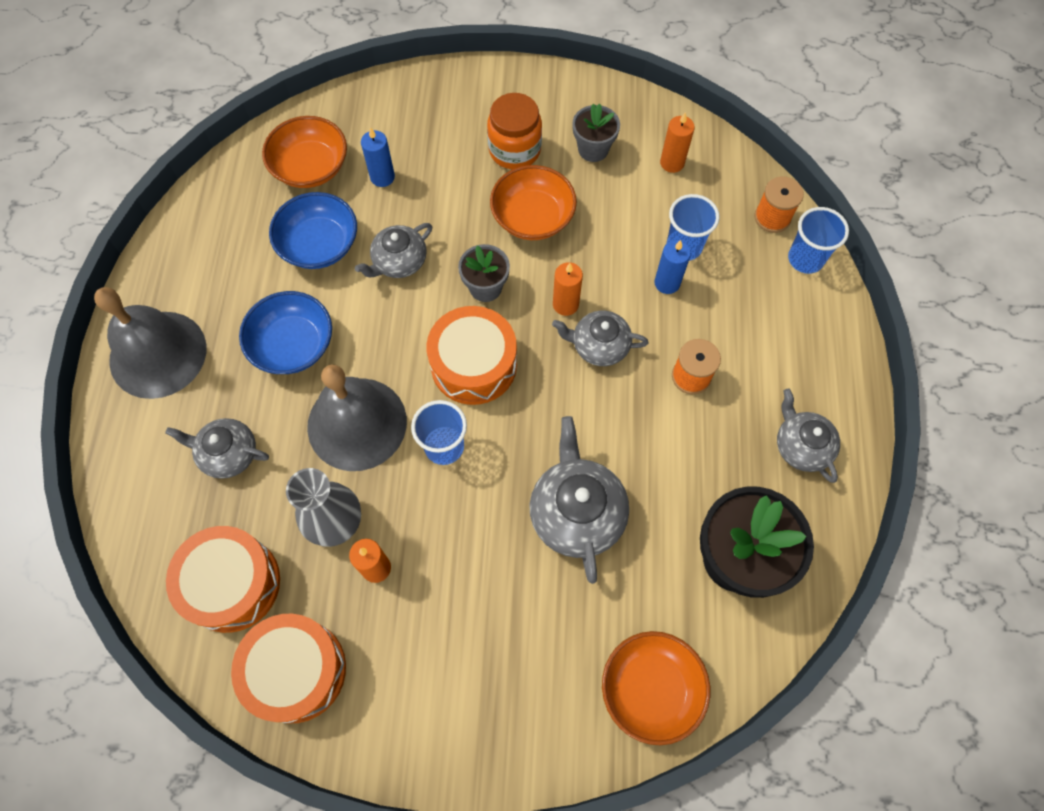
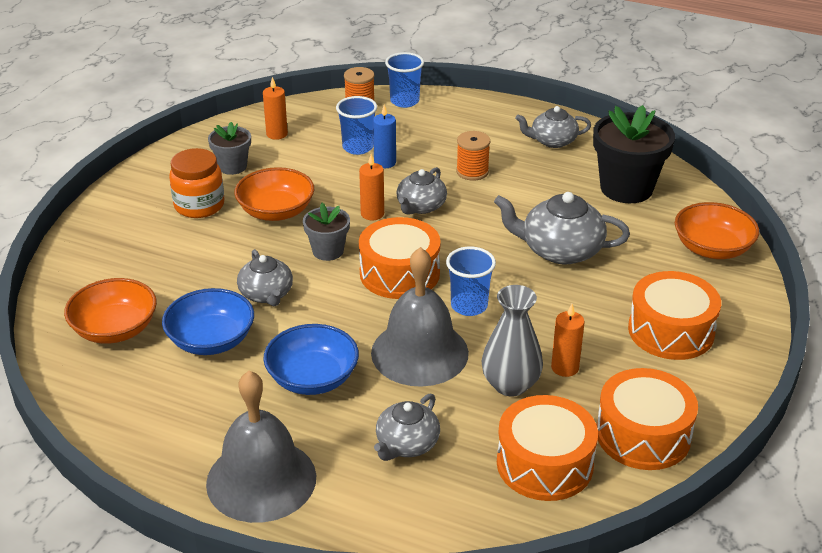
camera: 70 degrees left, 30 degrees down
blue candle [361,127,395,187] -> none
none -> orange drum [628,271,721,360]

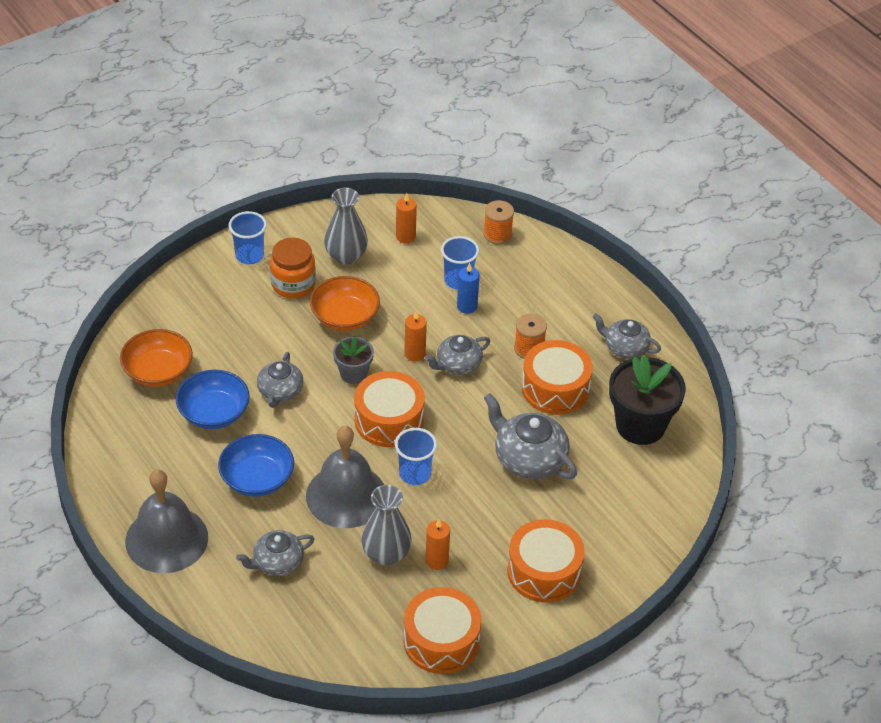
camera: 30 degrees right, 10 degrees up
grey flower pot [208,122,251,175] -> grey vase [324,188,368,265]
blue cup [385,52,424,108] -> blue cup moved to [229,211,267,264]
orange drum [497,395,598,501] -> orange drum moved to [522,340,593,415]
orange bowl [675,202,759,259] -> none

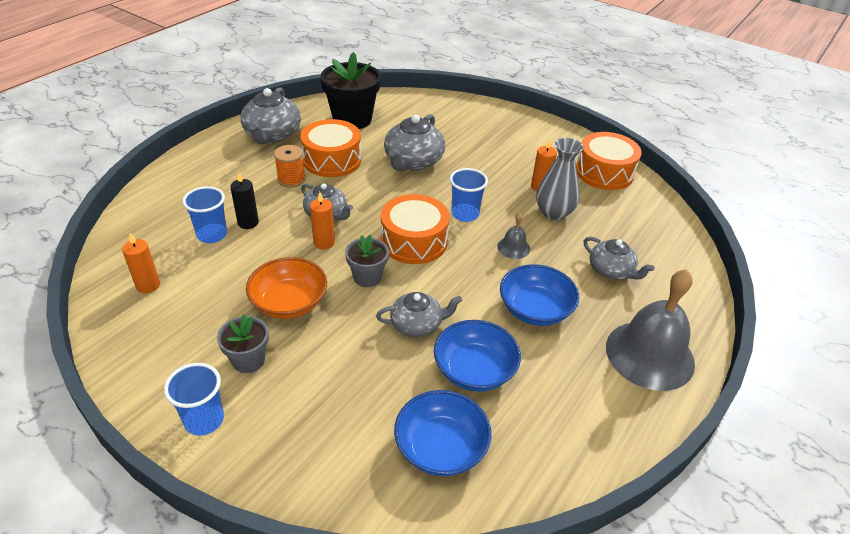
camera: 110 degrees left, 5 degrees down
orange bowl [120,329,193,387] -> blue bowl [394,390,492,476]
orange jar [270,238,316,298] -> grey flower pot [217,314,269,373]
grey bell [306,426,384,528] -> grey bell [497,213,530,259], size x0.44
grey vase [324,188,368,265] -> none
blue candle [457,263,479,314] -> black candle [230,172,259,229]
orange spool [483,200,514,244] -> none
orange drum [507,519,585,603] -> none
grey teapot [593,313,661,359] -> grey teapot [241,87,301,144], size x1.55

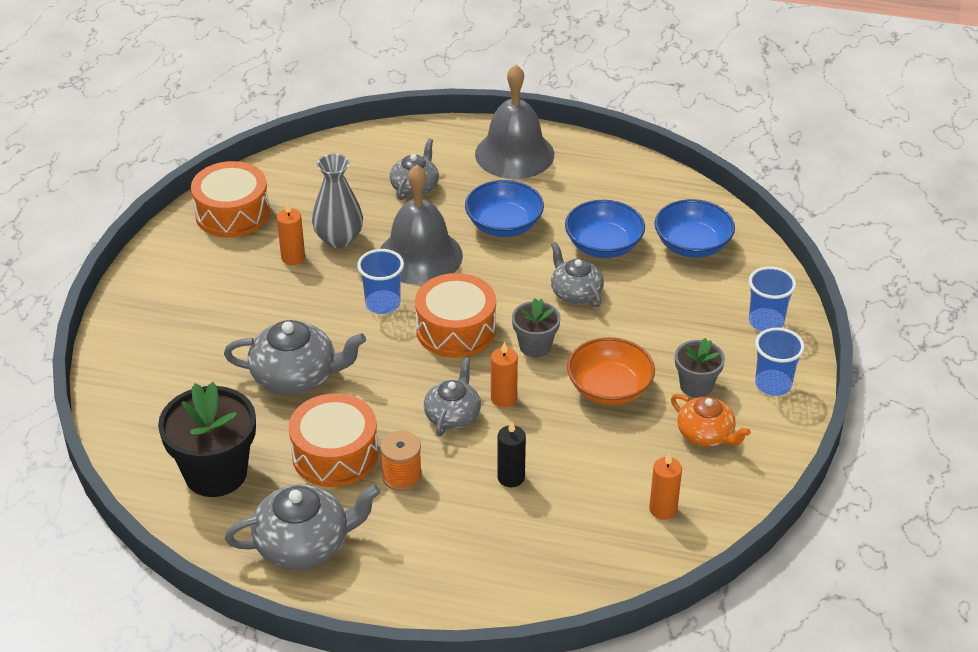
camera: 110 degrees left, 0 degrees up
blue cup [182,186,227,243] -> blue cup moved to [749,266,796,331]
grey bell [497,213,530,259] -> grey bell [380,165,463,285], size x2.27
none -> orange teapot [671,394,751,447]

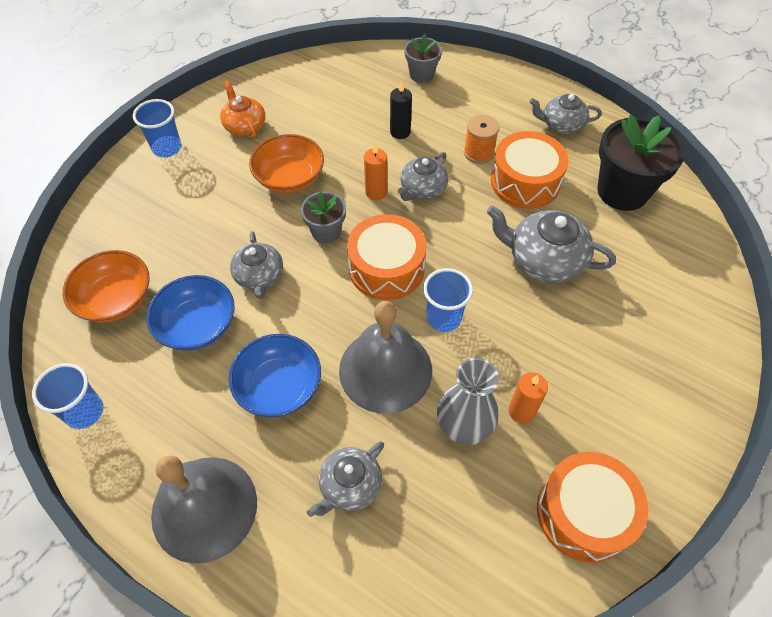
camera: 160 degrees left, 15 degrees up
grey teapot [225,484,380,570] -> grey teapot [529,94,602,134], size x0.65
orange candle [649,452,682,520] -> none
blue bowl [654,199,735,258] -> orange bowl [63,250,150,322]
grey flower pot [675,338,725,398] -> grey flower pot moved to [404,34,442,83]
blue cup [749,266,796,331] -> blue cup moved to [32,363,103,429]

